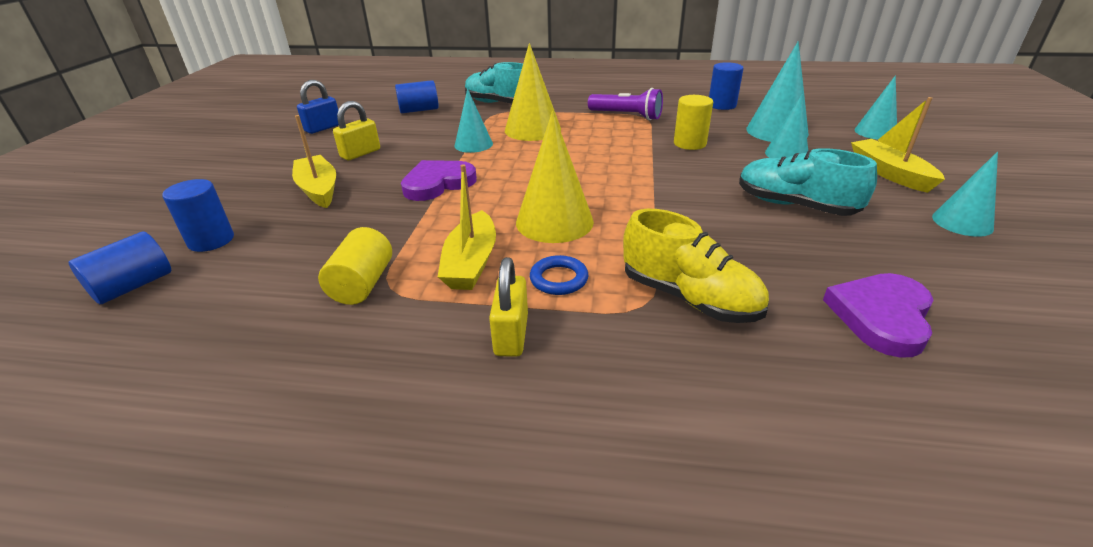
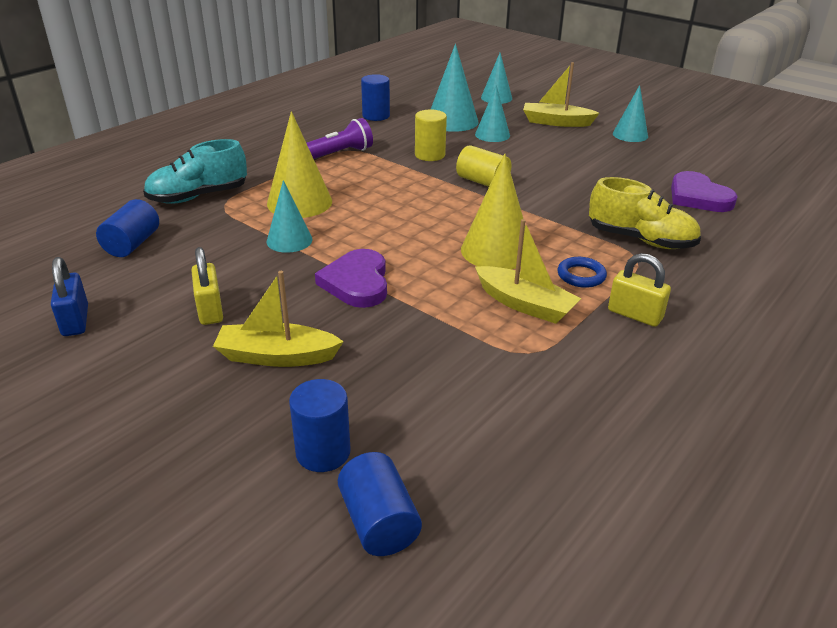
camera: 60 degrees left, 0 degrees up
yellow cylinder [318,227,392,305] -> yellow cylinder moved to [456,145,511,187]
yellow shoe [623,209,769,323] -> yellow shoe turned 45 degrees clockwise [589,177,701,249]
turquoise shoe [739,148,877,216] -> none

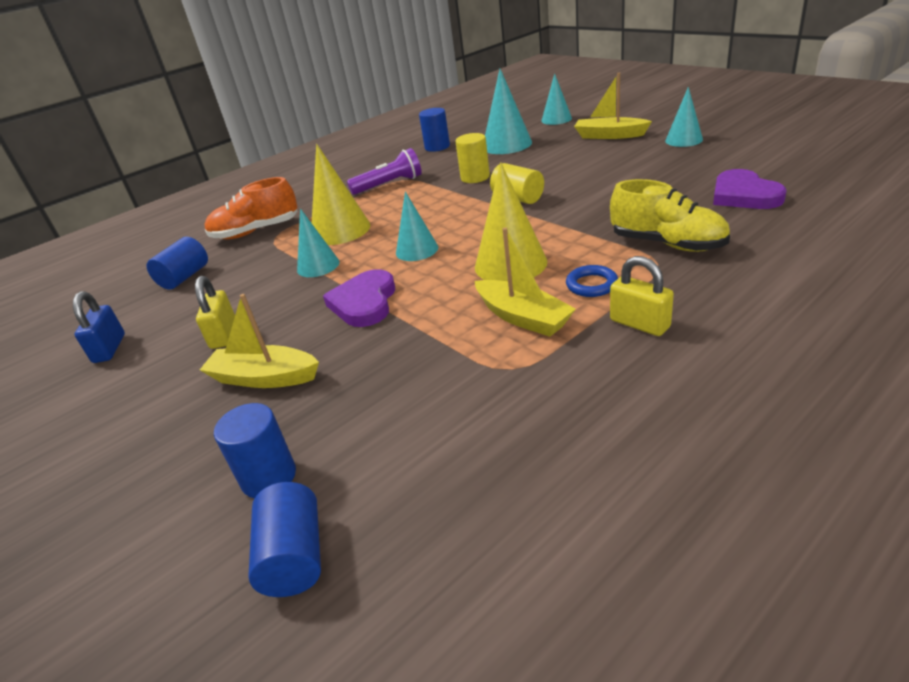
camera: 15 degrees right, 0 degrees up
turquoise shoe [143,139,247,204] -> orange shoe [204,177,298,239]
turquoise cone [475,85,510,142] -> turquoise cone moved to [396,191,438,261]

